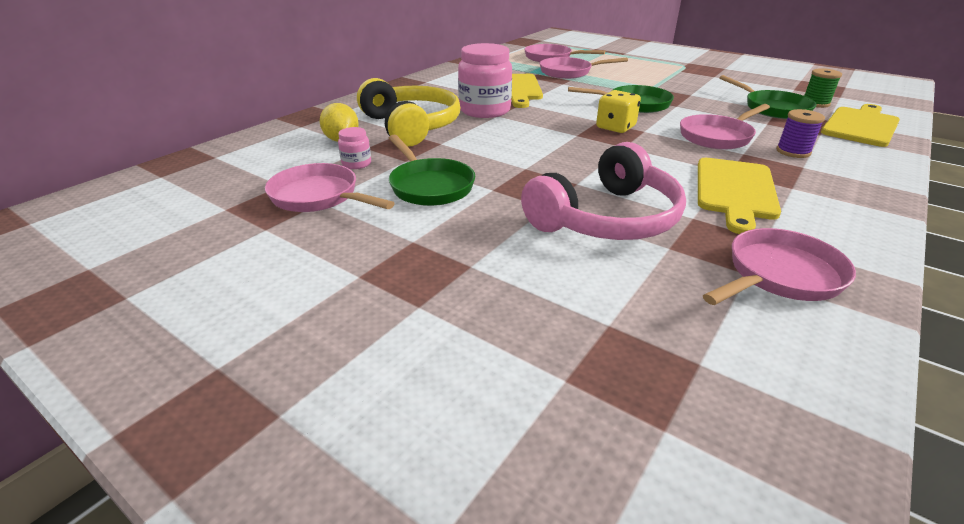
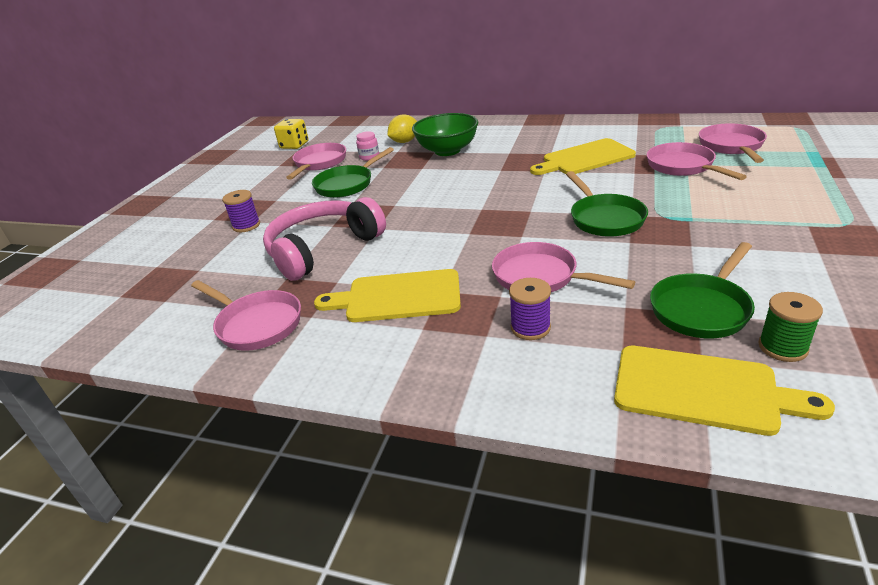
camera: 75 degrees right, 0 degrees up
yellow headphones [357,78,460,147] -> green bowl [412,113,478,156]
pink jar [458,43,512,118] -> none
pink headphones [521,142,686,240] -> pink headphones turned 105 degrees clockwise [263,197,386,281]
yellow dice [596,90,641,133] -> yellow dice moved to [274,119,308,149]
none -> purple spool [222,190,260,232]

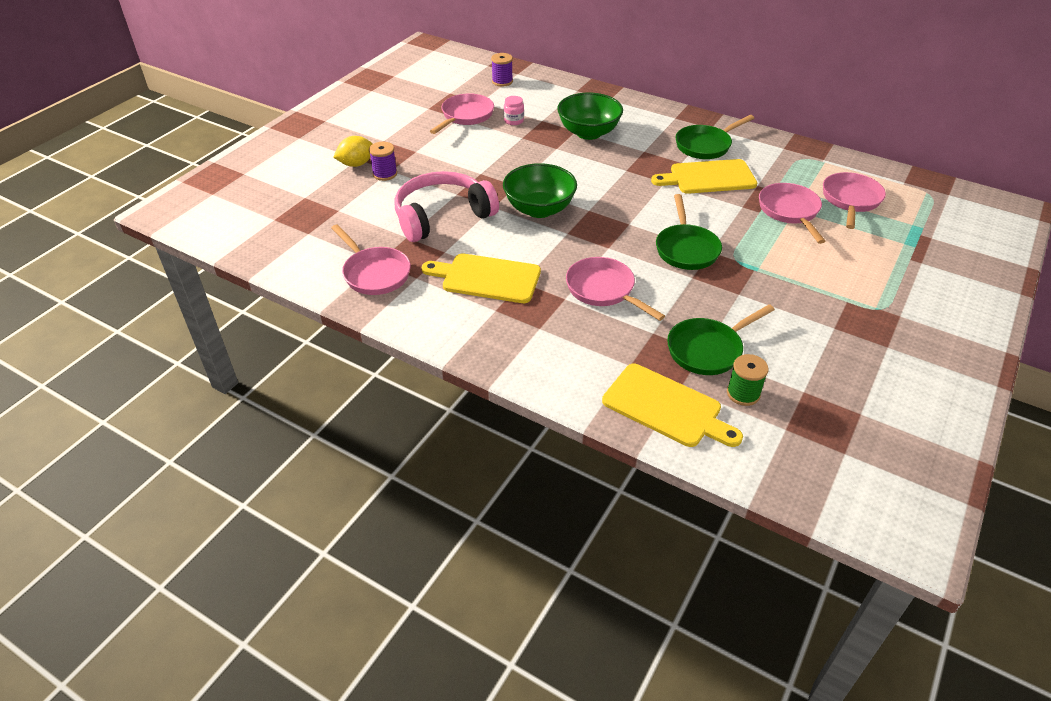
camera: 10 degrees right, 10 degrees up
yellow dice [274,119,308,149] -> none
green pan [312,147,394,198] -> green pan moved to [676,115,754,159]
yellow lemon [387,114,417,143] -> yellow lemon moved to [333,136,373,167]
purple spool [509,278,551,340] -> purple spool moved to [491,53,513,87]
none -> green bowl [503,163,577,218]

